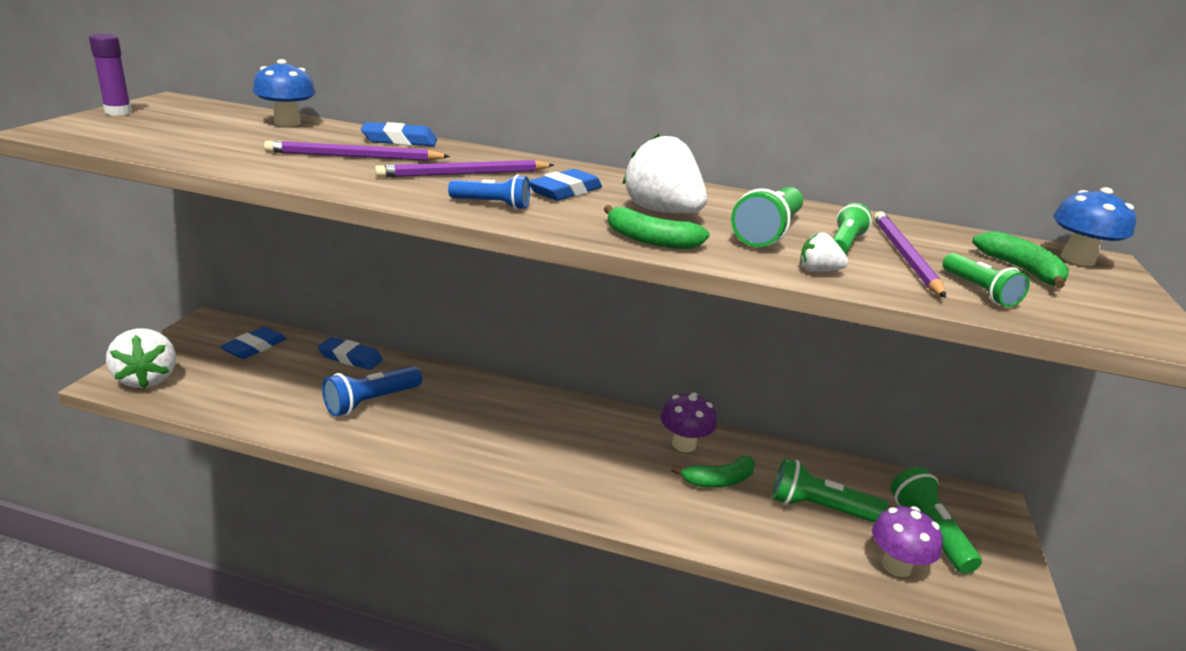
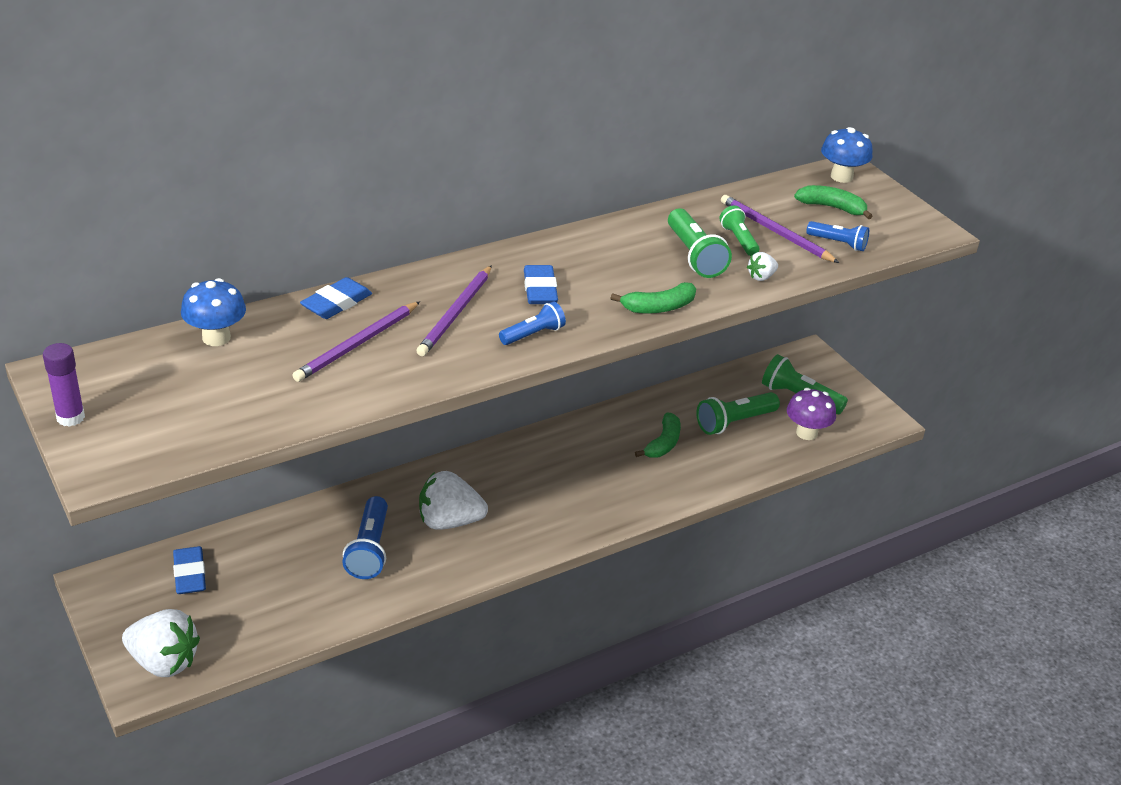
camera: 45 degrees left, 10 degrees up
blue eraser [318,337,383,370] -> none
white strawberry [622,134,707,213] -> white strawberry moved to [419,471,488,530]
purple mushroom [661,392,717,452] -> none
green flashlight [942,253,1030,307] -> blue flashlight [806,221,869,251]

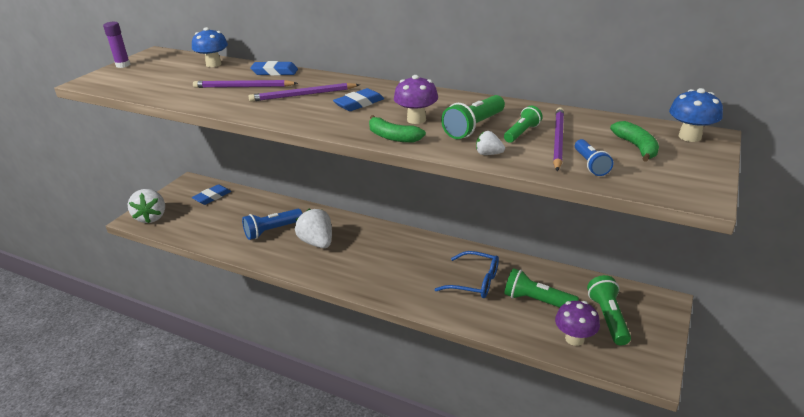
camera: 60 degrees right, 5 degrees down
blue flashlight [499,302,566,345] -> none
green banana [635,413,681,458] -> blue glasses [435,251,499,298]
none -> purple mushroom [394,75,438,124]

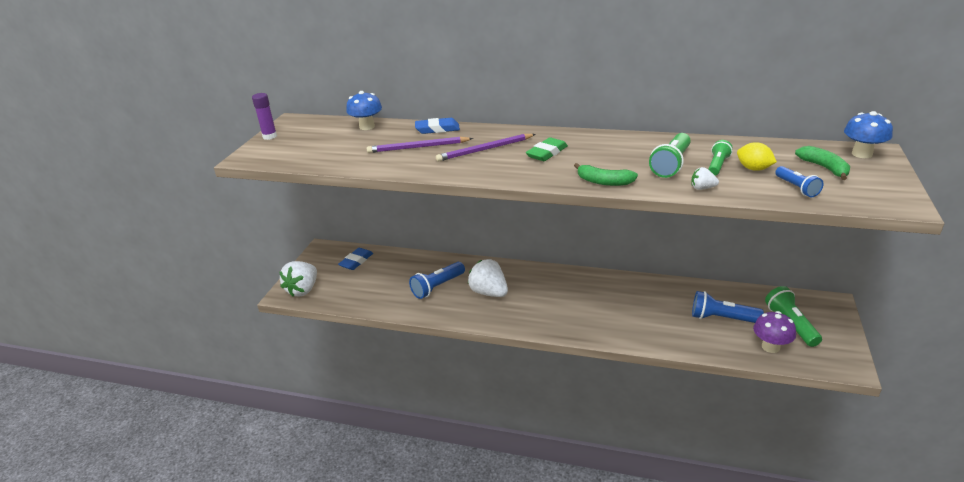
camera: 10 degrees left, 0 degrees up
white strawberry [128,189,165,223] -> white strawberry turned 45 degrees clockwise [279,261,317,296]
blue eraser [333,88,384,111] -> green eraser [526,137,568,161]
purple mushroom [394,75,438,124] -> none
blue glasses [435,251,499,298] -> none
green flashlight [504,268,579,308] -> blue flashlight [692,291,764,323]
purple pencil [553,107,564,171] -> yellow lemon [737,142,777,171]

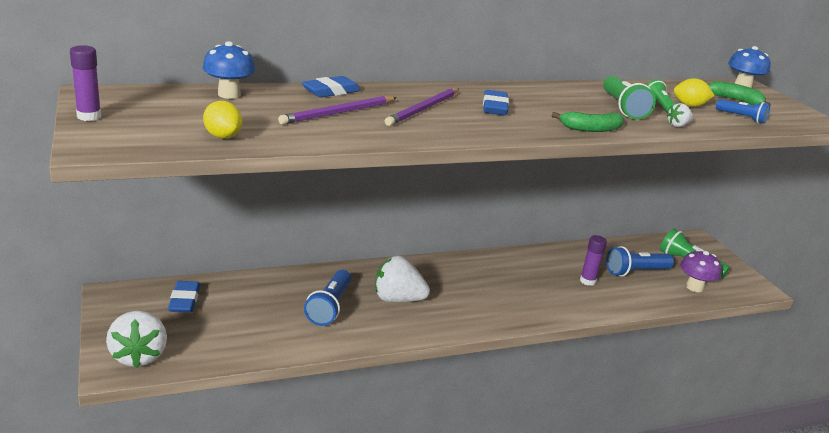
camera: 40 degrees left, 5 degrees down
green eraser [526,137,568,161] -> blue eraser [483,90,509,115]
none -> yellow lemon [203,101,242,138]
none -> purple glue stick [580,235,607,286]

